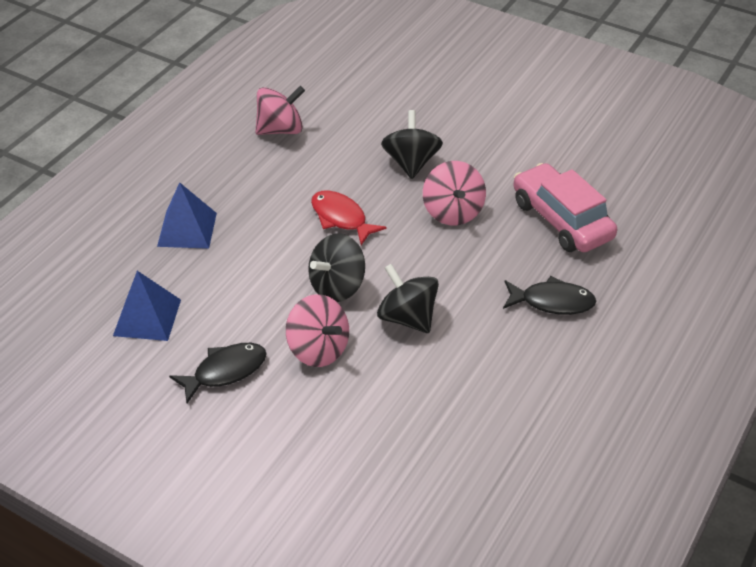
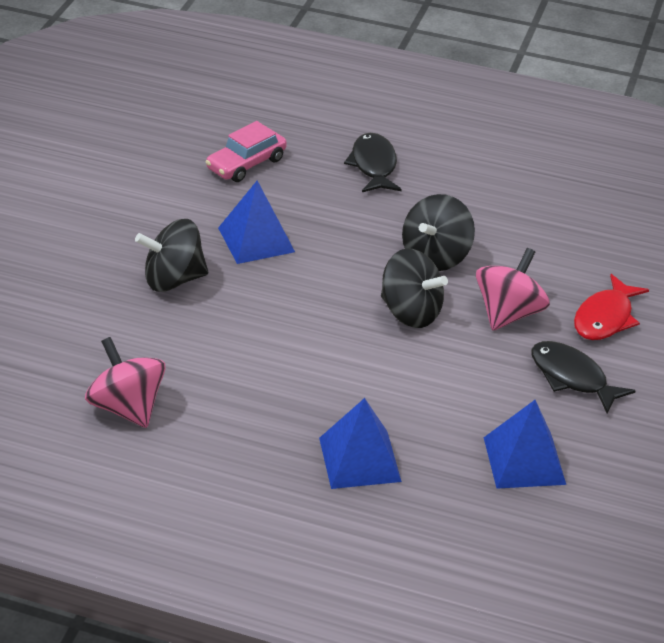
camera: 105 degrees left, 5 degrees down
red fish [311,190,387,245] -> red fish moved to [574,274,649,340]
pink spinning top [423,161,486,225] -> blue pyramid [218,181,295,264]
pink car [513,163,617,252] -> pink car [206,121,287,182], size x0.65

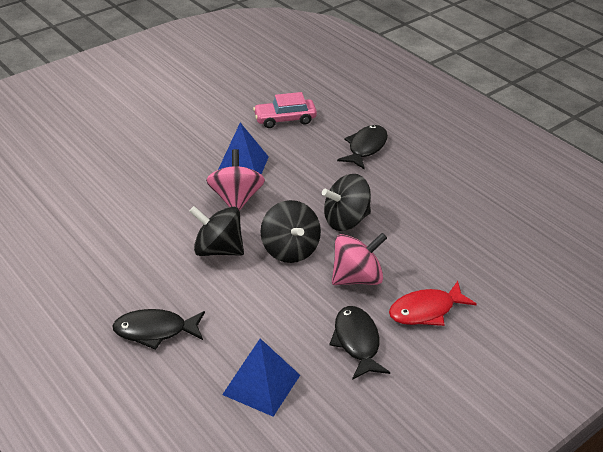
camera: 35 degrees right, 0 degrees up
pink spinning top [85,337,166,428] -> pink spinning top moved to [206,149,265,211]
black spinning top [135,219,208,292] -> black spinning top moved to [189,206,244,256]
blue pyramid [319,398,402,489] -> black fish [113,309,205,350]

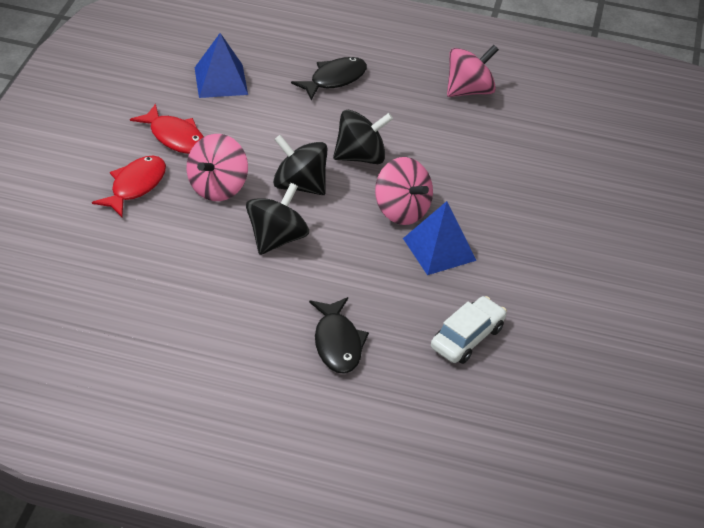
camera: 140 degrees right, 5 degrees up
pink car [253,92,317,128] -> white car [431,296,507,364]
black fish [329,306,390,380] -> red fish [130,104,204,154]
none -> pink spinning top [447,45,499,97]

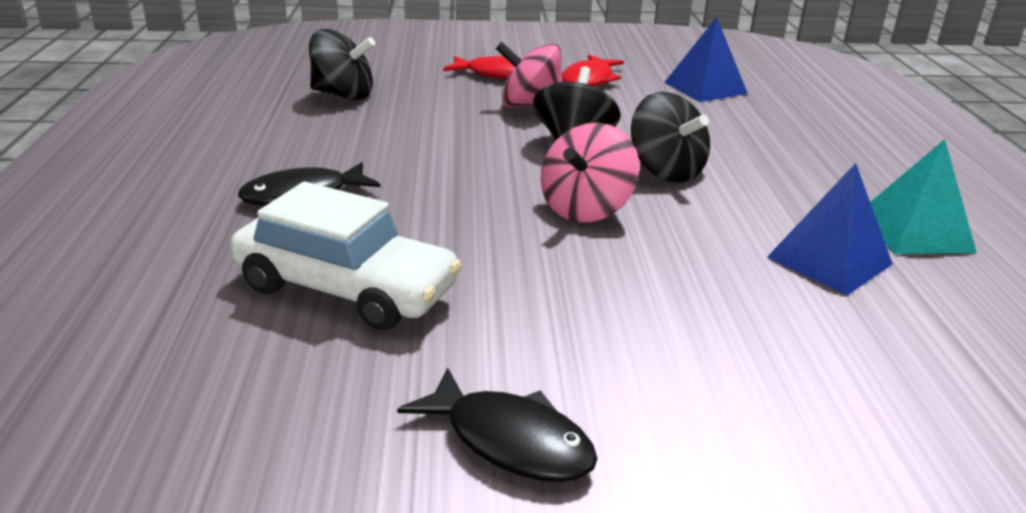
camera: 75 degrees right, 15 degrees down
black spinning top [246,183,309,255] -> black spinning top moved to [309,29,375,100]
black fish [291,57,367,100] -> black fish moved to [397,367,598,482]
blue pyramid [403,201,477,275] -> blue pyramid moved to [767,163,893,295]
white car [431,296,507,364] -> white car [230,182,462,331], size x1.55
pink spinning top [447,45,499,97] -> turquoise pyramid [870,139,977,254]

